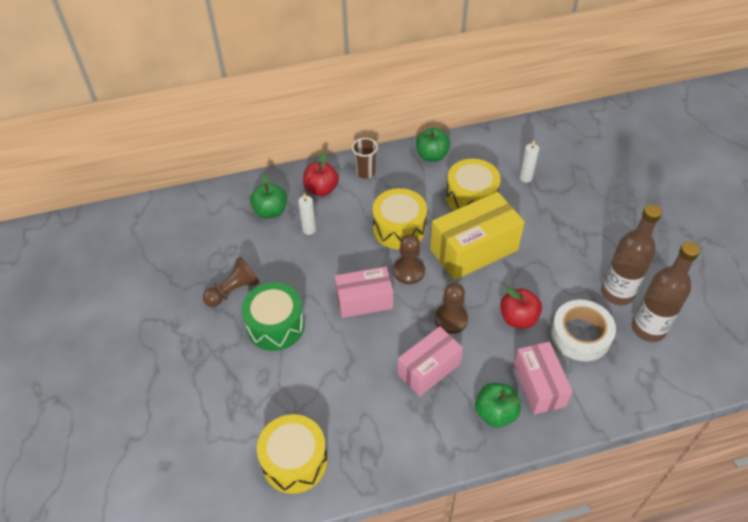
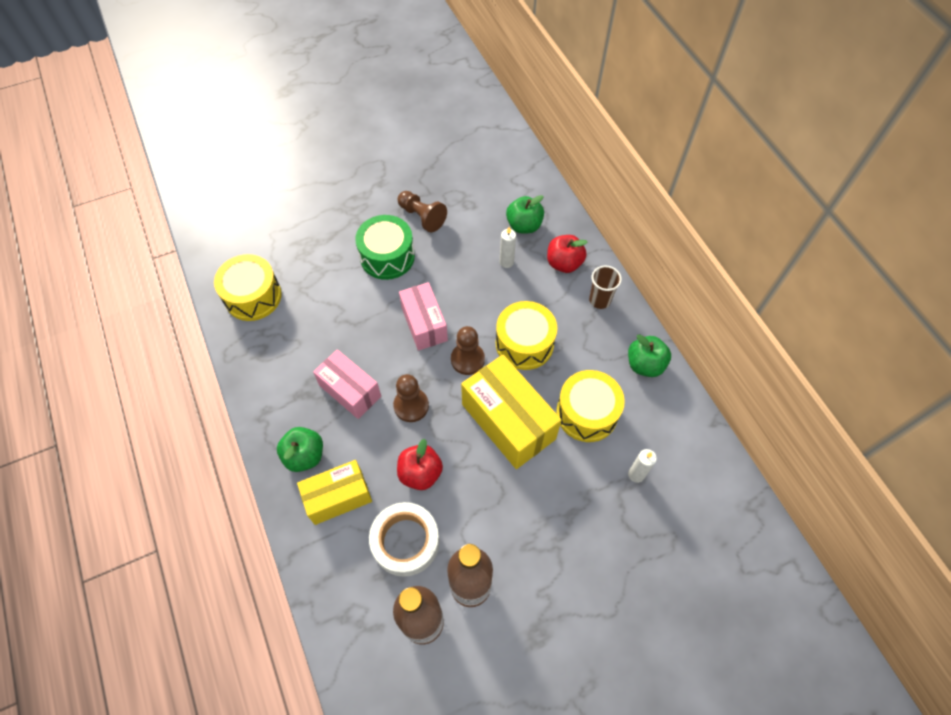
camera: 80 degrees right, 10 degrees up
pink box [514,342,573,414] -> yellow box [297,460,372,525]

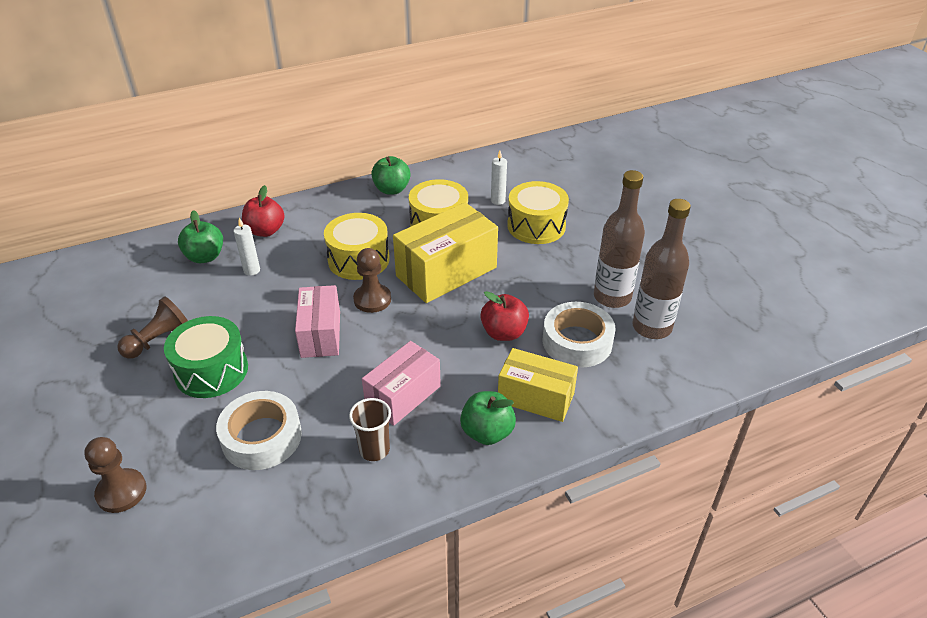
camera: 90 degrees left, 20 degrees down
yellow drum [214,254,282,321] -> yellow drum moved to [507,181,569,244]
yellow box [297,460,372,525] -> yellow box turned 45 degrees counterclockwise [498,348,578,422]
brown pawn [393,374,429,422] -> brown pawn moved to [84,437,146,513]
pink box [399,282,448,351] -> pink box turned 75 degrees counterclockwise [295,285,340,358]
brown cup [589,266,622,309] -> brown cup moved to [349,398,391,461]
none -> white tape [216,391,302,470]

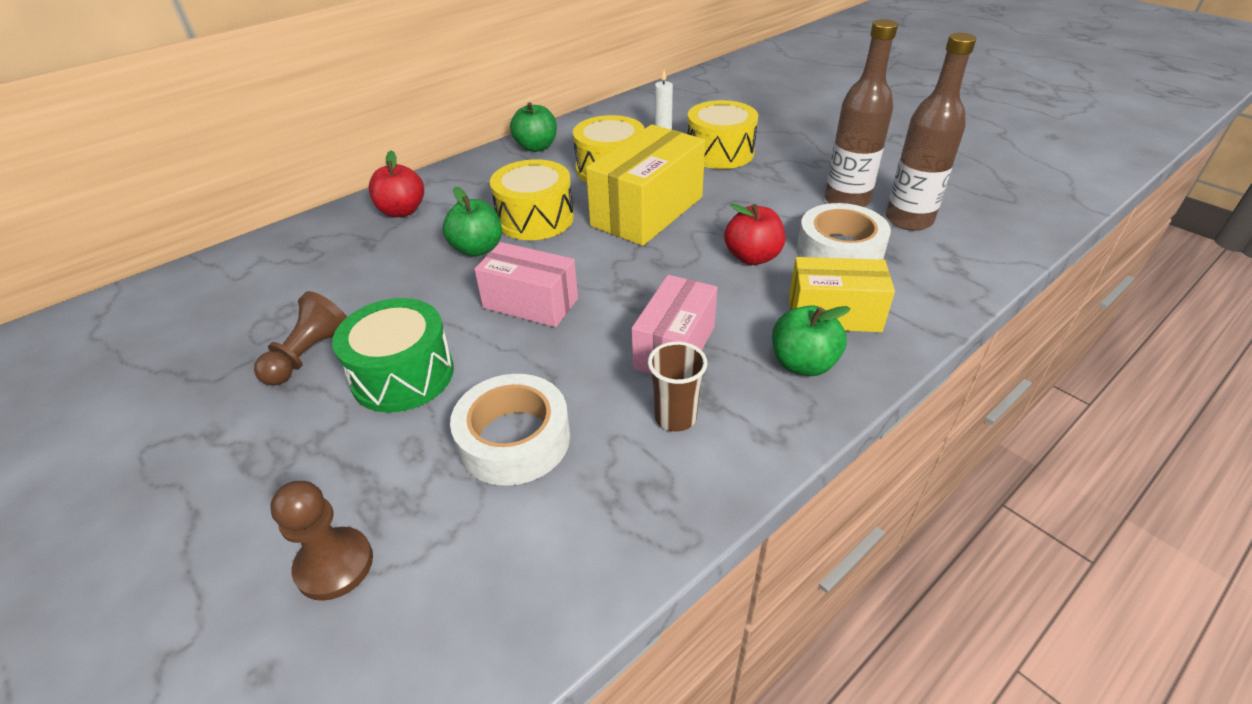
camera: 15 degrees left, 0 degrees up
green apple [178,210,223,263] -> green apple moved to [443,187,502,257]
white candle [233,218,260,276] -> none
pink box [295,285,340,358] -> pink box turned 45 degrees counterclockwise [474,242,578,327]
brown pawn [353,248,391,313] -> none

